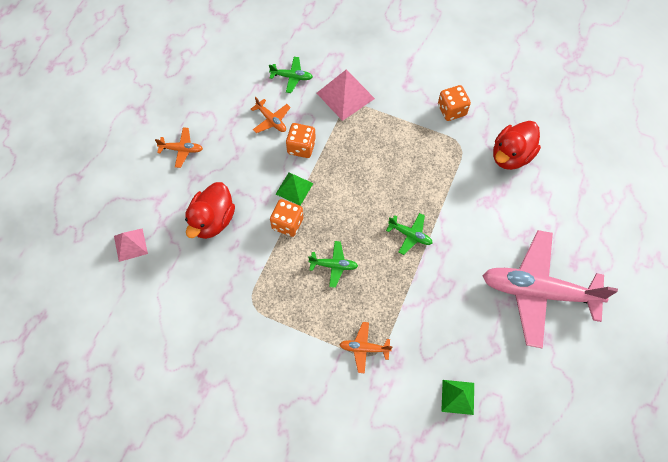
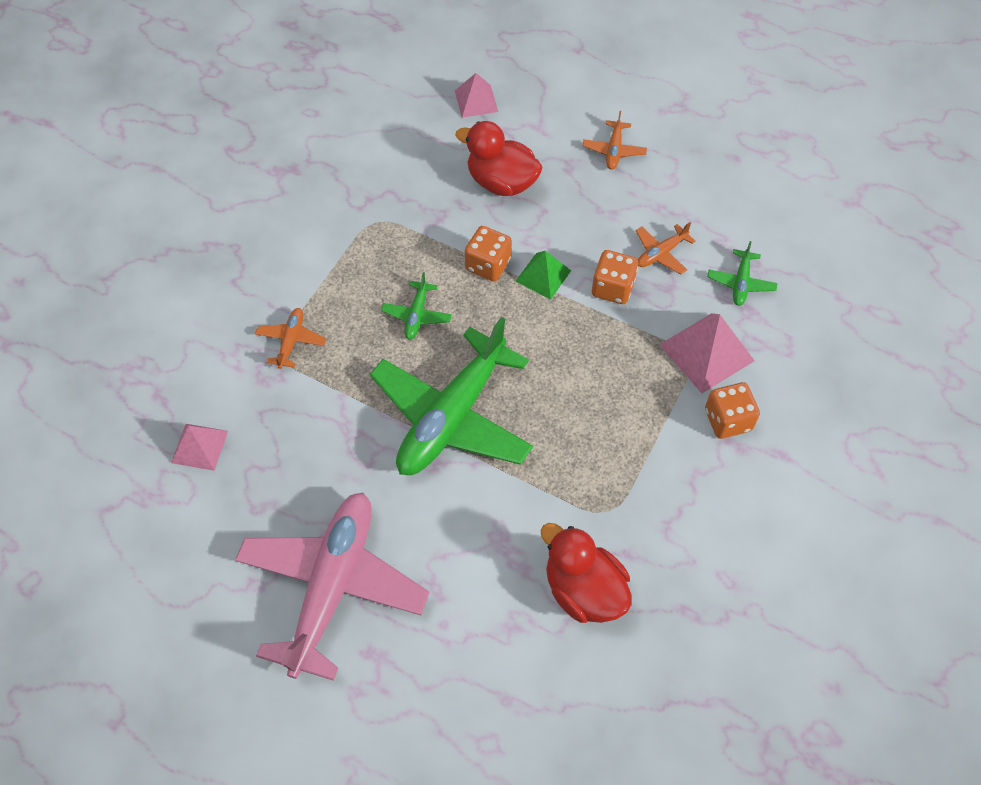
camera: 95 degrees right, 5 degrees down
green plane [386,213,432,255] -> green plane [370,317,533,475], size x2.43
orange dice [438,85,471,121] -> orange dice moved to [705,382,760,439]
green pyramid [441,380,474,415] -> pink pyramid [171,424,228,471]

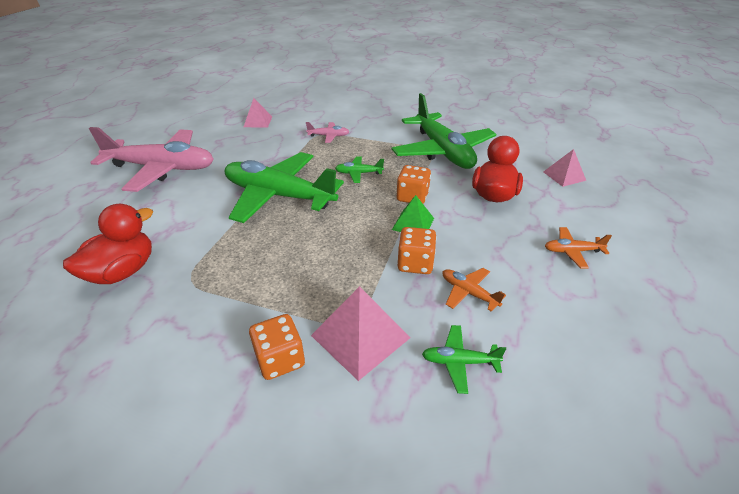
camera: 80 degrees right, 20 degrees down
orange plane [255,308,326,369] -> pink plane [306,122,350,143]
none -> green plane [391,93,496,169]

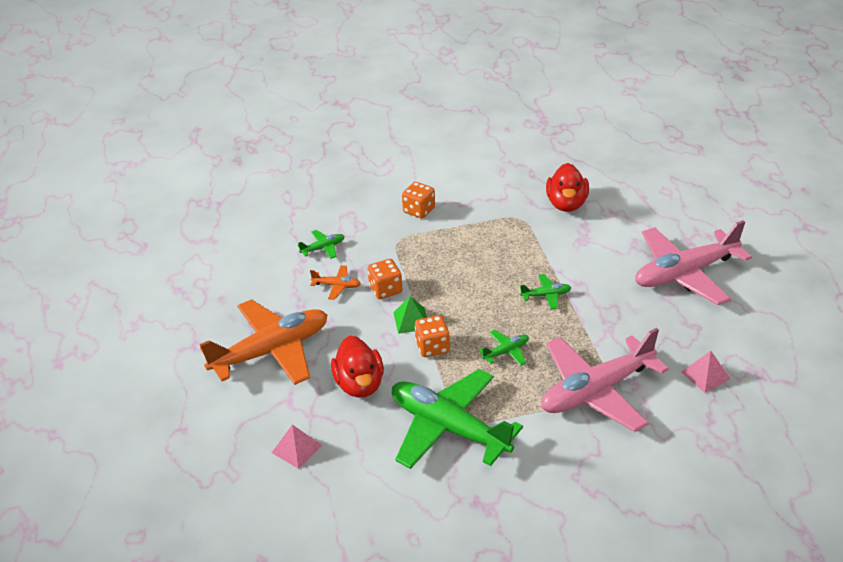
camera: 150 degrees right, 0 degrees up
green plane [225,152,344,223] -> green plane [520,274,571,309], size x0.41
pink plane [306,122,350,143] -> pink plane [541,328,669,432], size x2.43
pink pyramid [311,286,410,381] -> none
orange plane [545,227,612,268] -> orange plane [200,299,328,385], size x2.43

